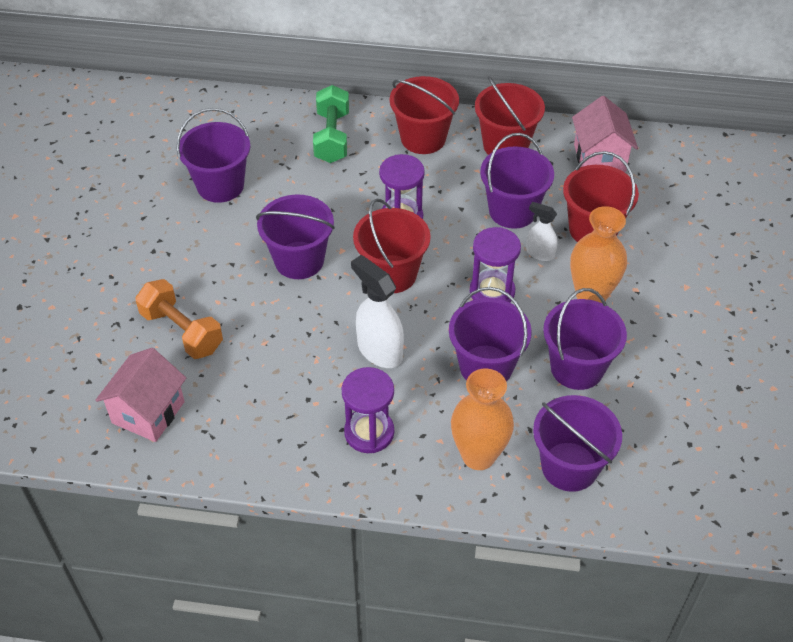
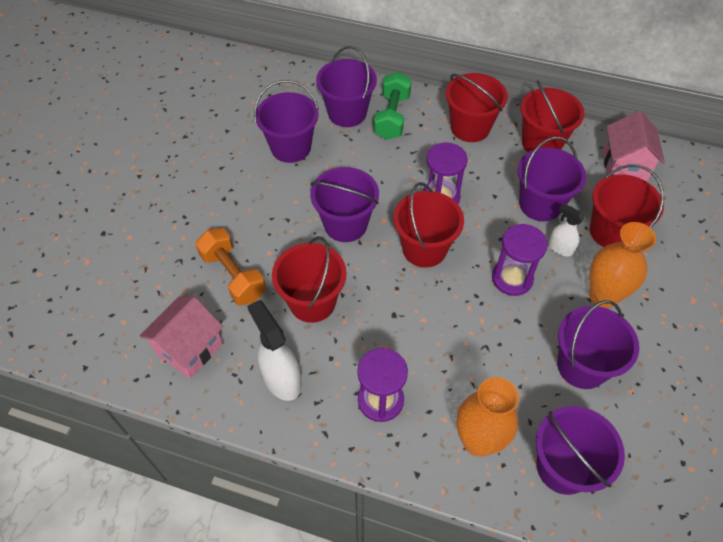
camera: 10 degrees right, 5 degrees up
white spray bottle [351,255,404,368] -> white spray bottle moved to [247,300,302,401]
purple bucket [449,287,532,382] -> purple bucket moved to [316,46,377,127]
none -> red bucket [272,236,346,323]

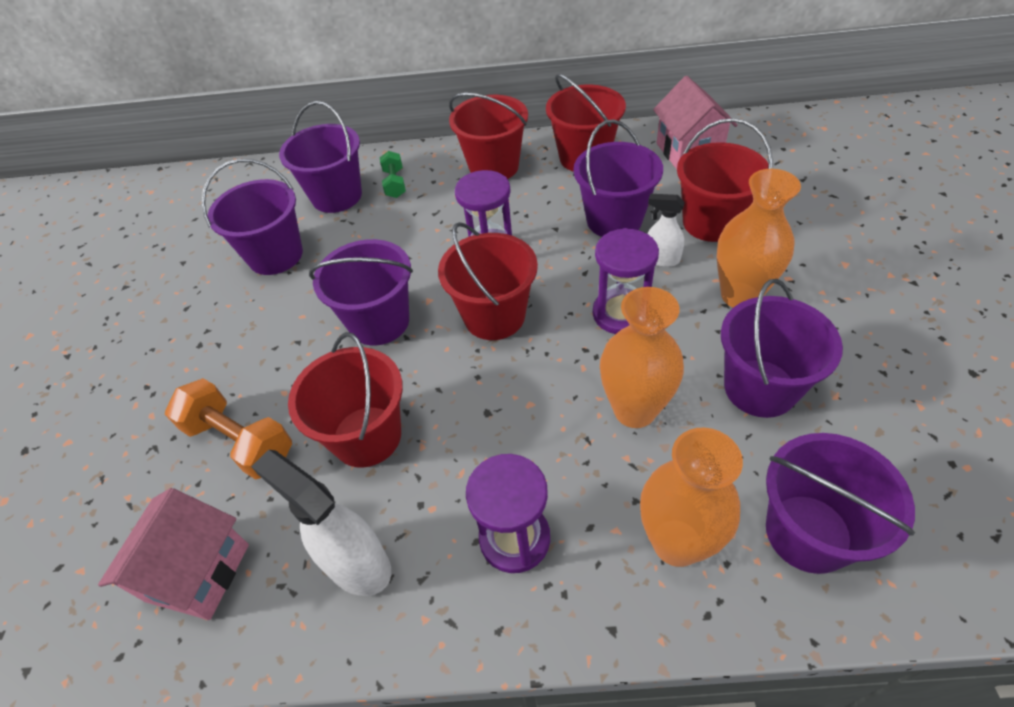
camera: 15 degrees left, 5 degrees down
green dumbbell [374,72,412,140] -> green dumbbell [380,151,406,198], size x0.57
none -> orange vase [600,287,684,428]

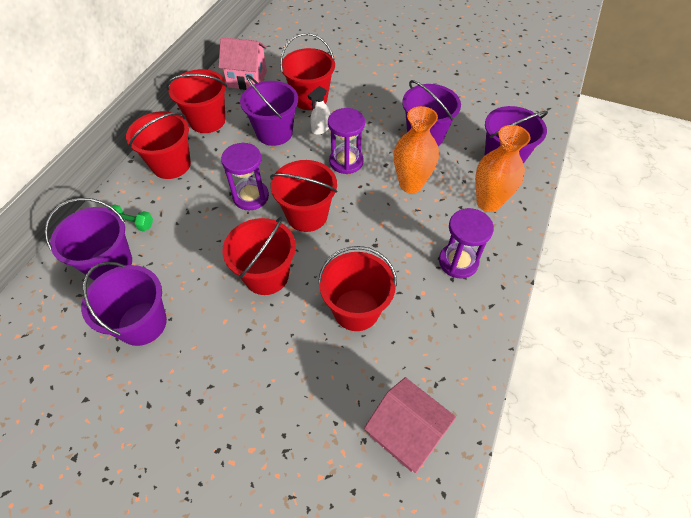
camera: 70 degrees left, 5 degrees up
orange dumbbell [165,378,292,480] -> none
white spray bottle [251,450,391,596] -> none
purple bucket [309,239,413,346] -> red bucket [222,217,296,295]
orange vase [717,169,801,307] -> none

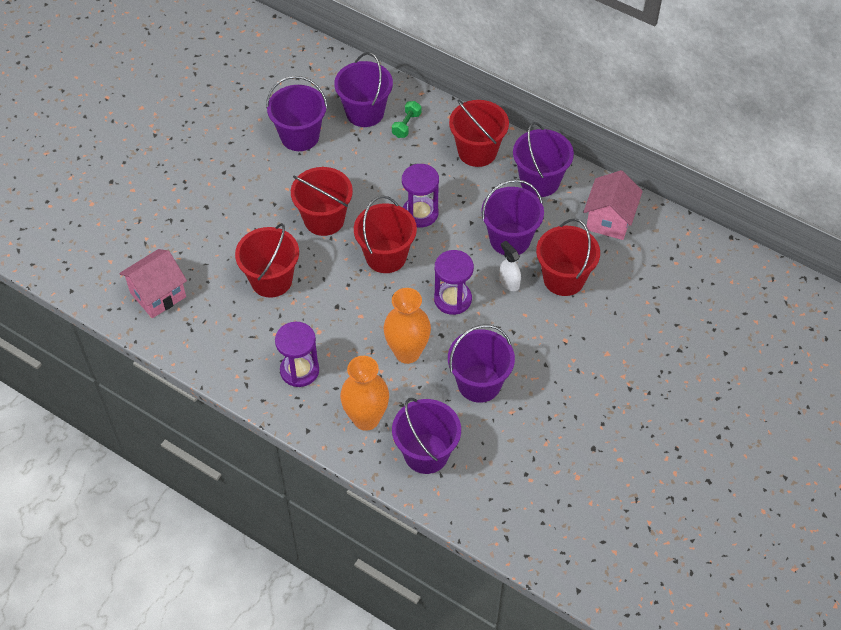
camera: 100 degrees right, 0 degrees up
red bucket [166,69,227,133] -> purple bucket [513,122,574,197]

